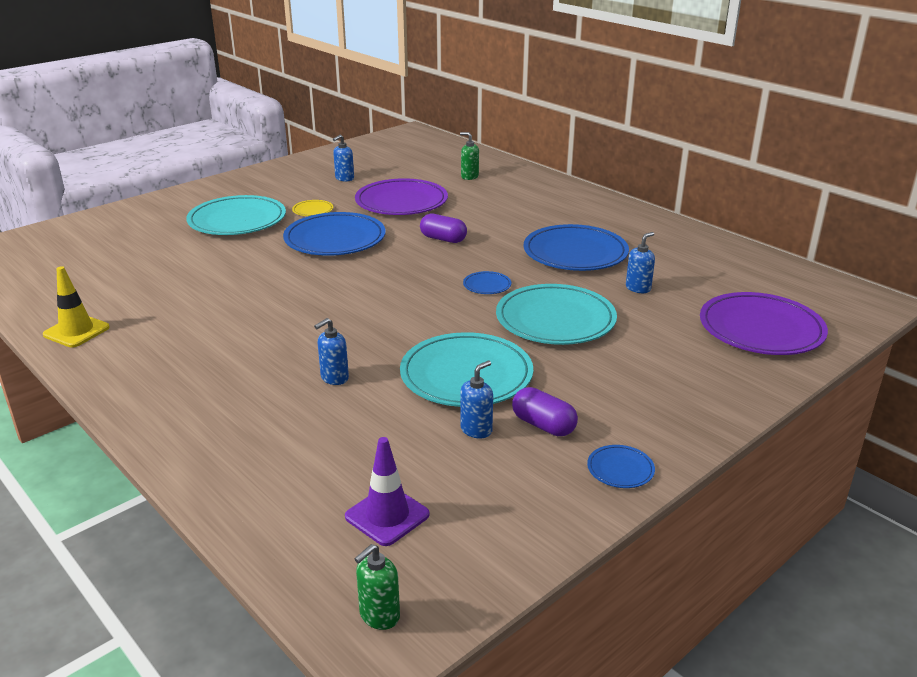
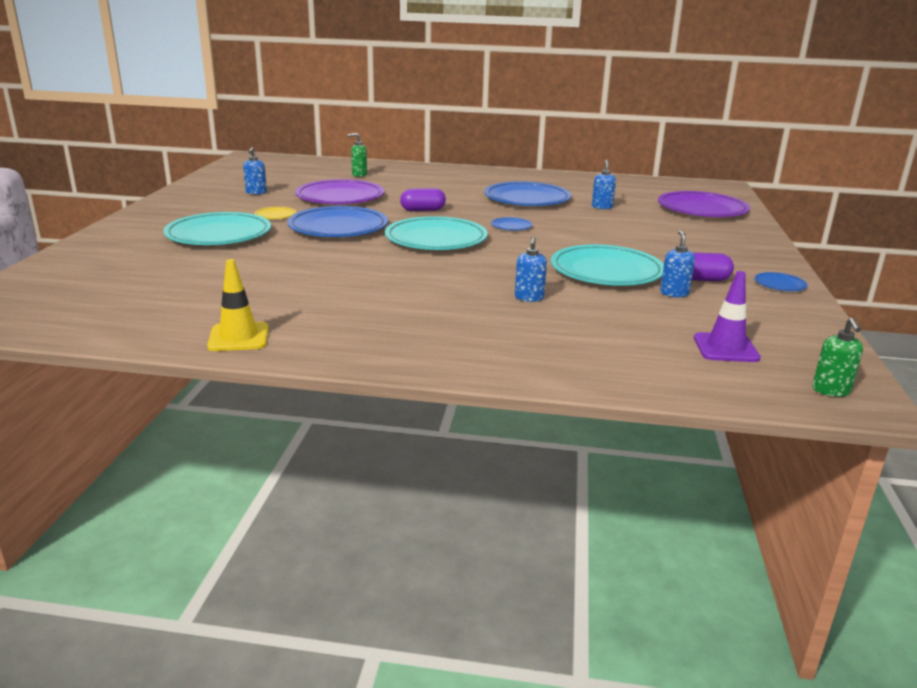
camera: 40 degrees left, 5 degrees down
turquoise plate [496,284,617,345] -> turquoise plate moved to [385,216,488,250]

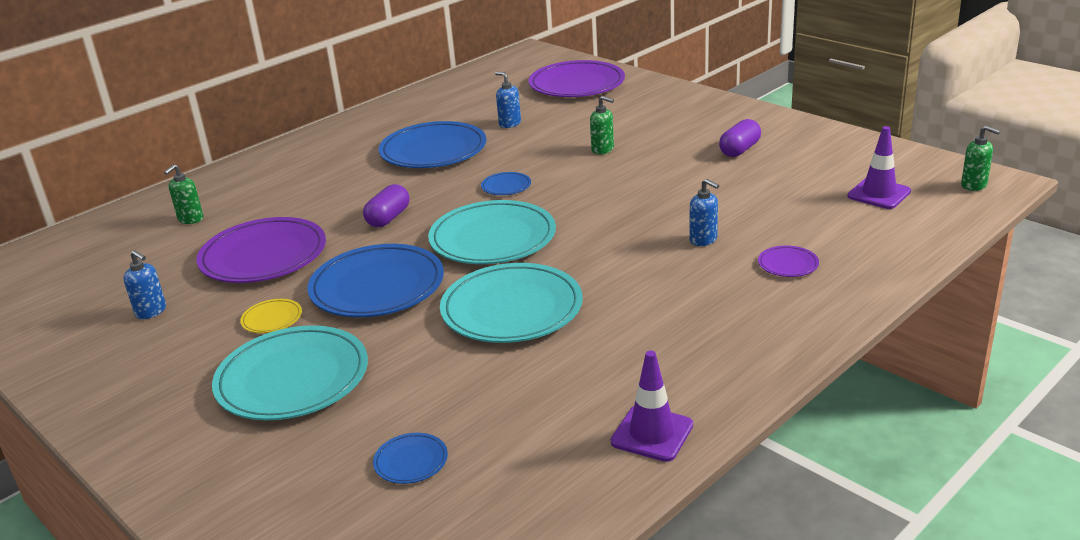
camera: 50 degrees left, 5 degrees up
yellow traffic cone [207,259,268,351] -> purple traffic cone [611,351,693,462]
turquoise plate [551,244,664,286] -> turquoise plate moved to [440,263,583,343]
blue soap dispenser [660,230,695,297] -> none
blue plate [754,272,808,291] -> blue plate moved to [373,433,448,484]
none -> green soap dispenser [590,96,614,154]
none -> purple plate [758,246,819,277]

